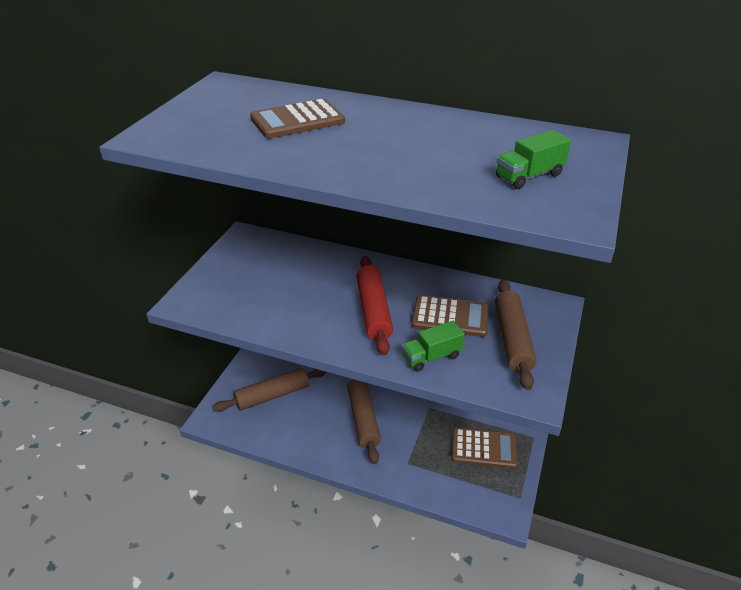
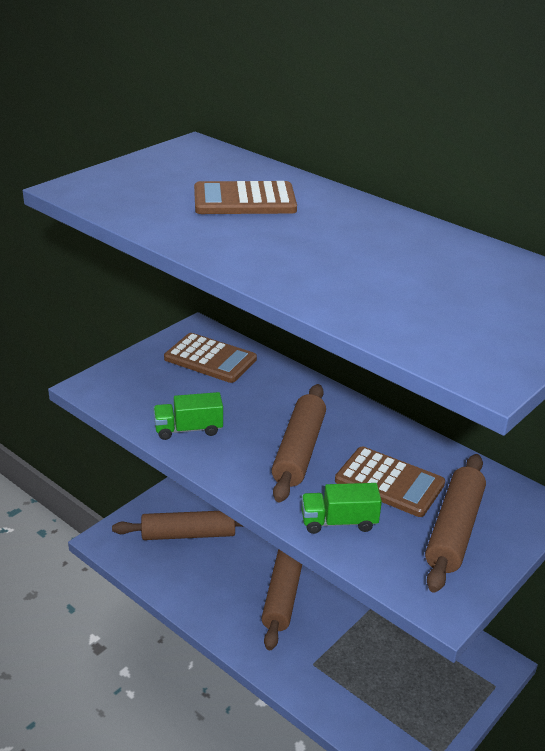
camera: 20 degrees right, 5 degrees down
red rolling pin [356,256,393,355] -> brown rolling pin [272,384,326,502]
brown calculator [451,428,518,469] -> brown calculator moved to [164,333,257,383]
green truck [496,130,571,189] -> green truck moved to [153,392,223,440]

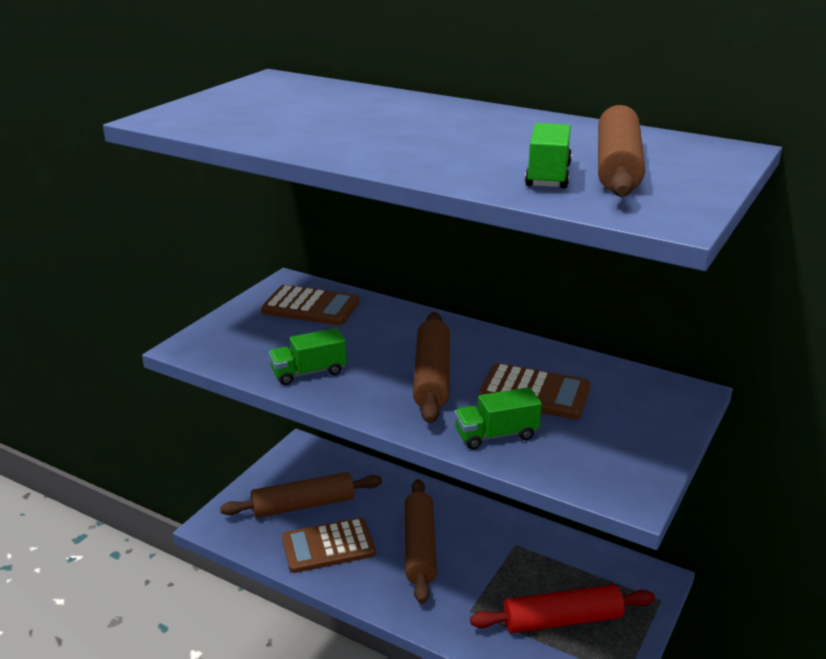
camera: 10 degrees left, 5 degrees down
brown calculator [194,181,297,214] -> brown calculator moved to [282,518,376,573]
brown rolling pin [425,454,486,593] -> brown rolling pin moved to [598,105,645,197]
none -> red rolling pin [470,585,655,633]
none -> green truck [525,123,572,189]

